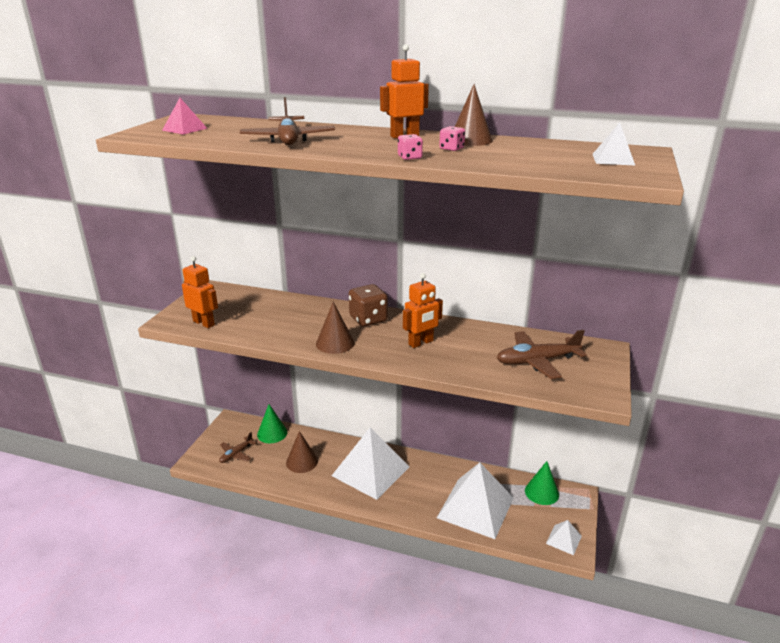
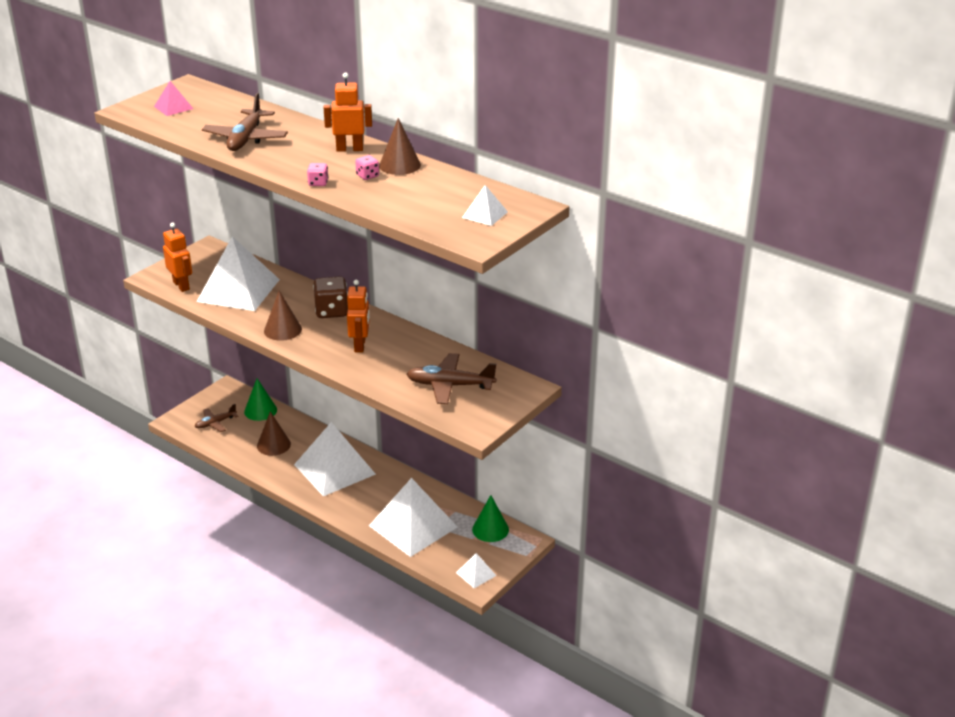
camera: 20 degrees right, 5 degrees up
orange robot [403,273,443,348] -> orange robot turned 75 degrees counterclockwise [347,280,370,353]
none -> white pyramid [196,236,280,311]

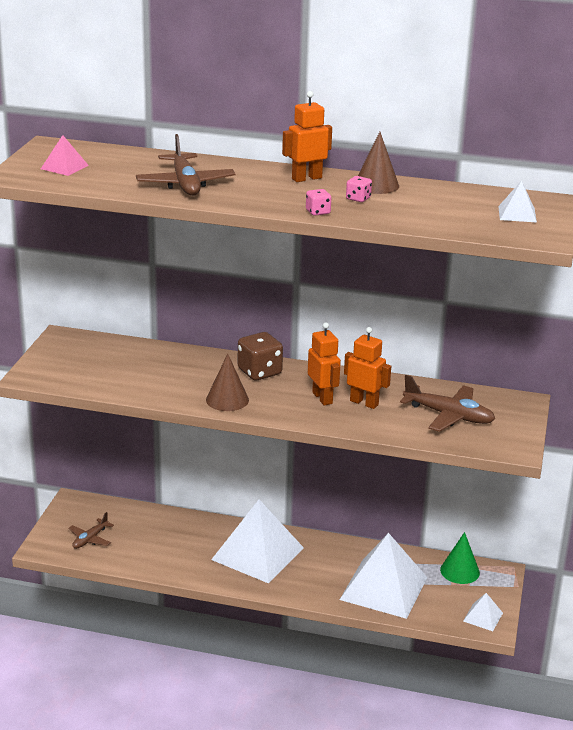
camera: 25 degrees left, 5 degrees down
orange robot [163,223,192,292] -> orange robot moved to [344,327,391,409]
white pyramid [196,236,280,311] -> none
green cone [244,378,277,421] -> none
brown cone [257,412,291,456] -> none
brown plane [407,353,496,404] -> brown plane turned 135 degrees counterclockwise [400,375,495,432]

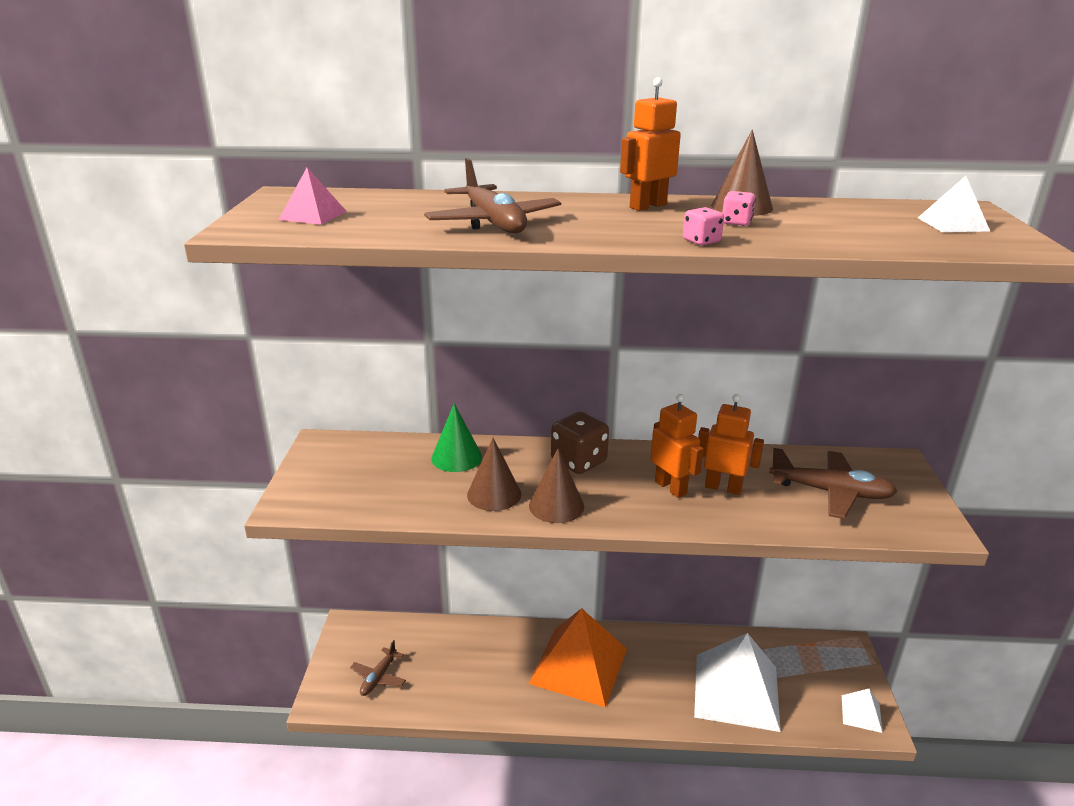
camera: 10 degrees left, 0 degrees up
white pyramid [211,499,304,583] -> orange pyramid [529,608,627,707]
green cone [440,532,480,584] -> green cone moved to [431,403,482,472]
none -> brown cone [467,438,521,511]

